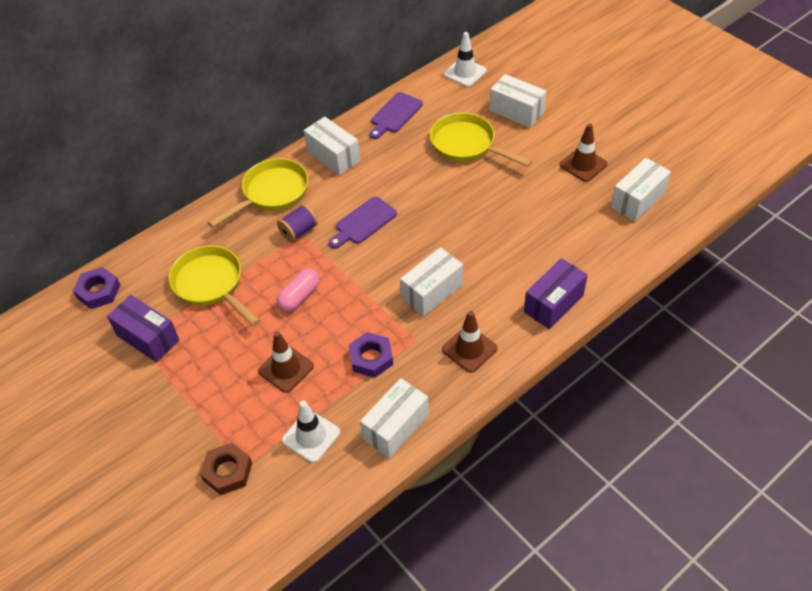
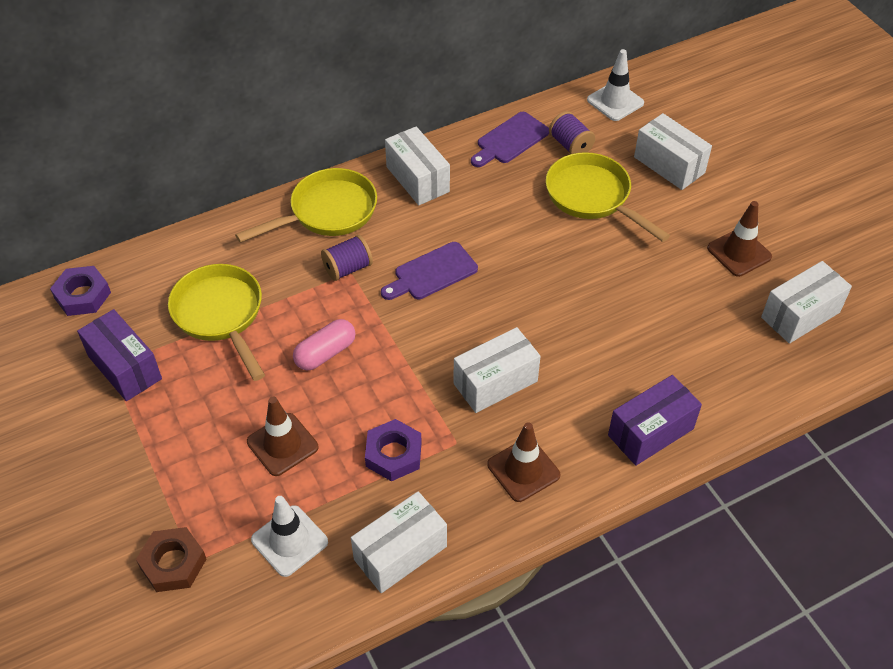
camera: 10 degrees right, 0 degrees up
none -> purple spool [549,111,595,154]

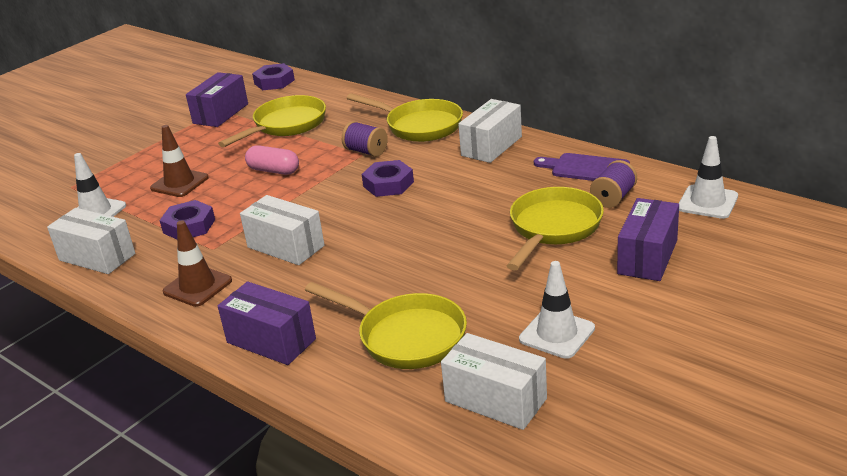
camera: 70 degrees right, 20 degrees down
brown nut [136,527,206,592] -> none
purple cutting board [381,242,478,300] -> purple nut [362,160,414,197]
white box [634,113,712,190] -> purple box [617,198,679,281]
brown traffic cone [707,201,772,277] -> white traffic cone [519,261,595,359]
none -> yellow pan [305,282,467,369]

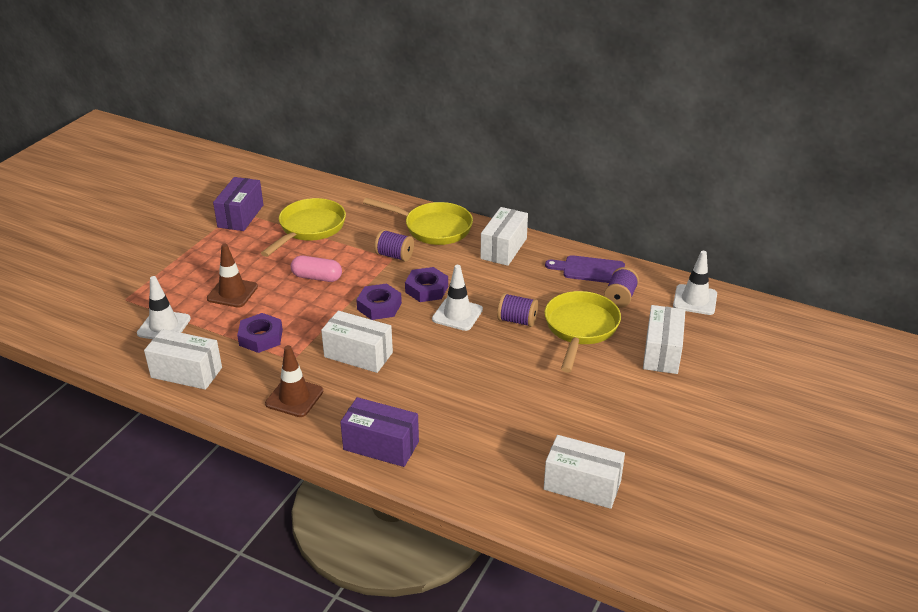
camera: 15 degrees left, 5 degrees up
purple nut [252,63,295,90] -> purple nut moved to [356,283,402,320]
yellow pan [305,282,467,369] -> none
white traffic cone [519,261,595,359] -> white traffic cone moved to [432,265,483,331]
purple box [617,198,679,281] -> white box [643,305,685,374]
none -> purple spool [497,293,538,327]

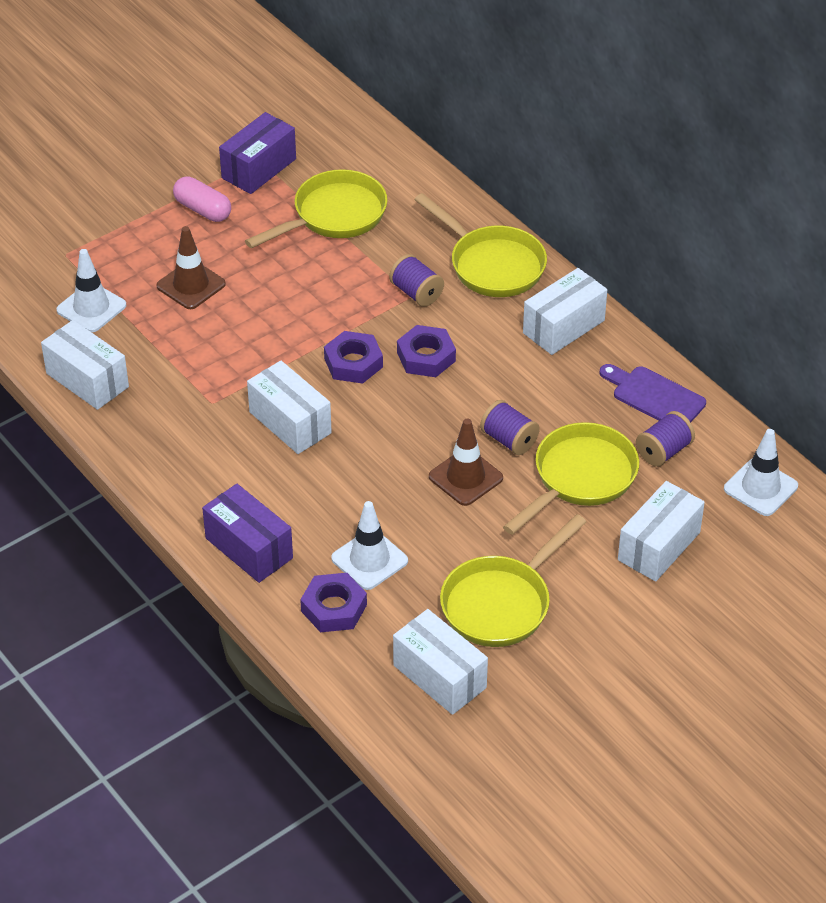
camera: 25 degrees right, 10 degrees up
purple nut [237,313,283,353] -> purple nut moved to [300,573,367,632]
brown traffic cone [265,345,324,417] -> brown traffic cone moved to [429,419,503,506]
pink capsule [291,256,342,282] -> pink capsule moved to [173,176,231,222]
white traffic cone [432,265,483,331] -> white traffic cone moved to [331,501,408,590]
none -> yellow pan [440,514,586,647]

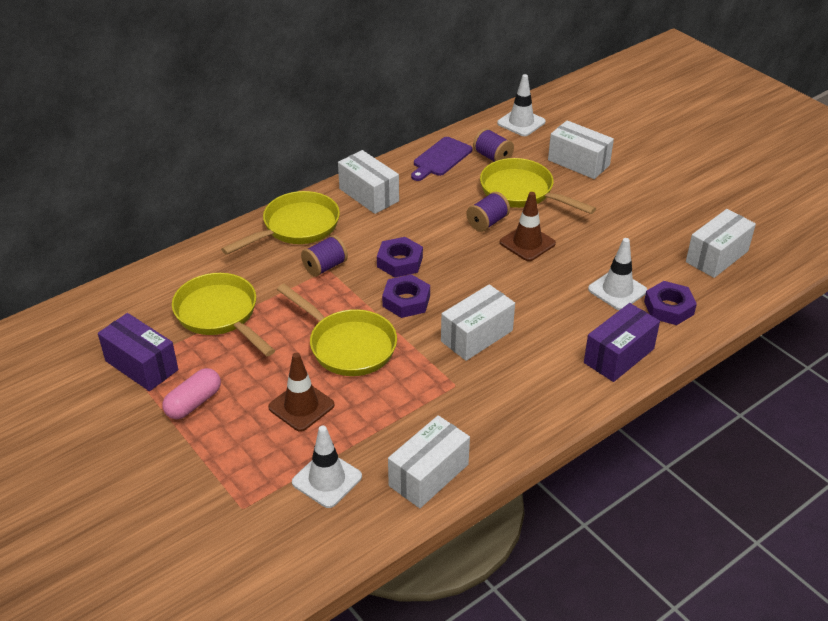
camera: 90 degrees left, 5 degrees down
yellow pan [440,514,586,647] -> yellow pan moved to [277,284,397,376]

